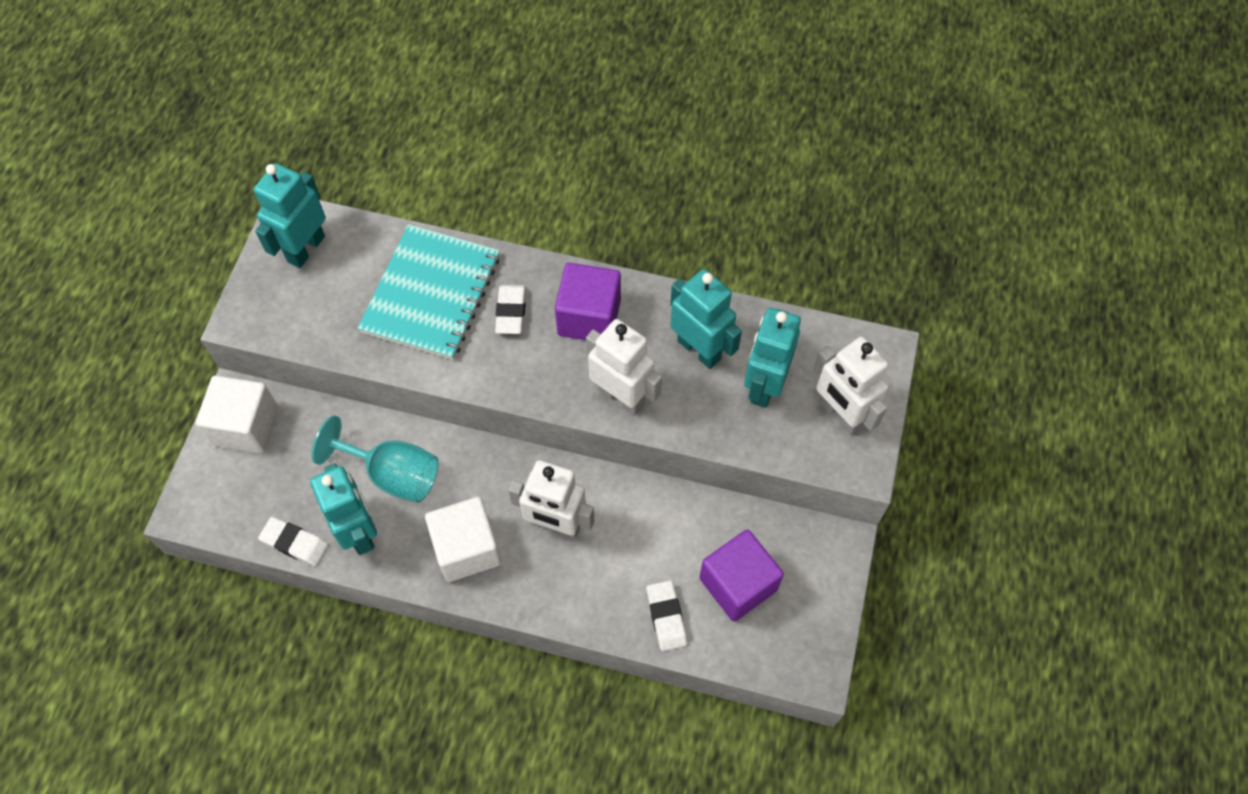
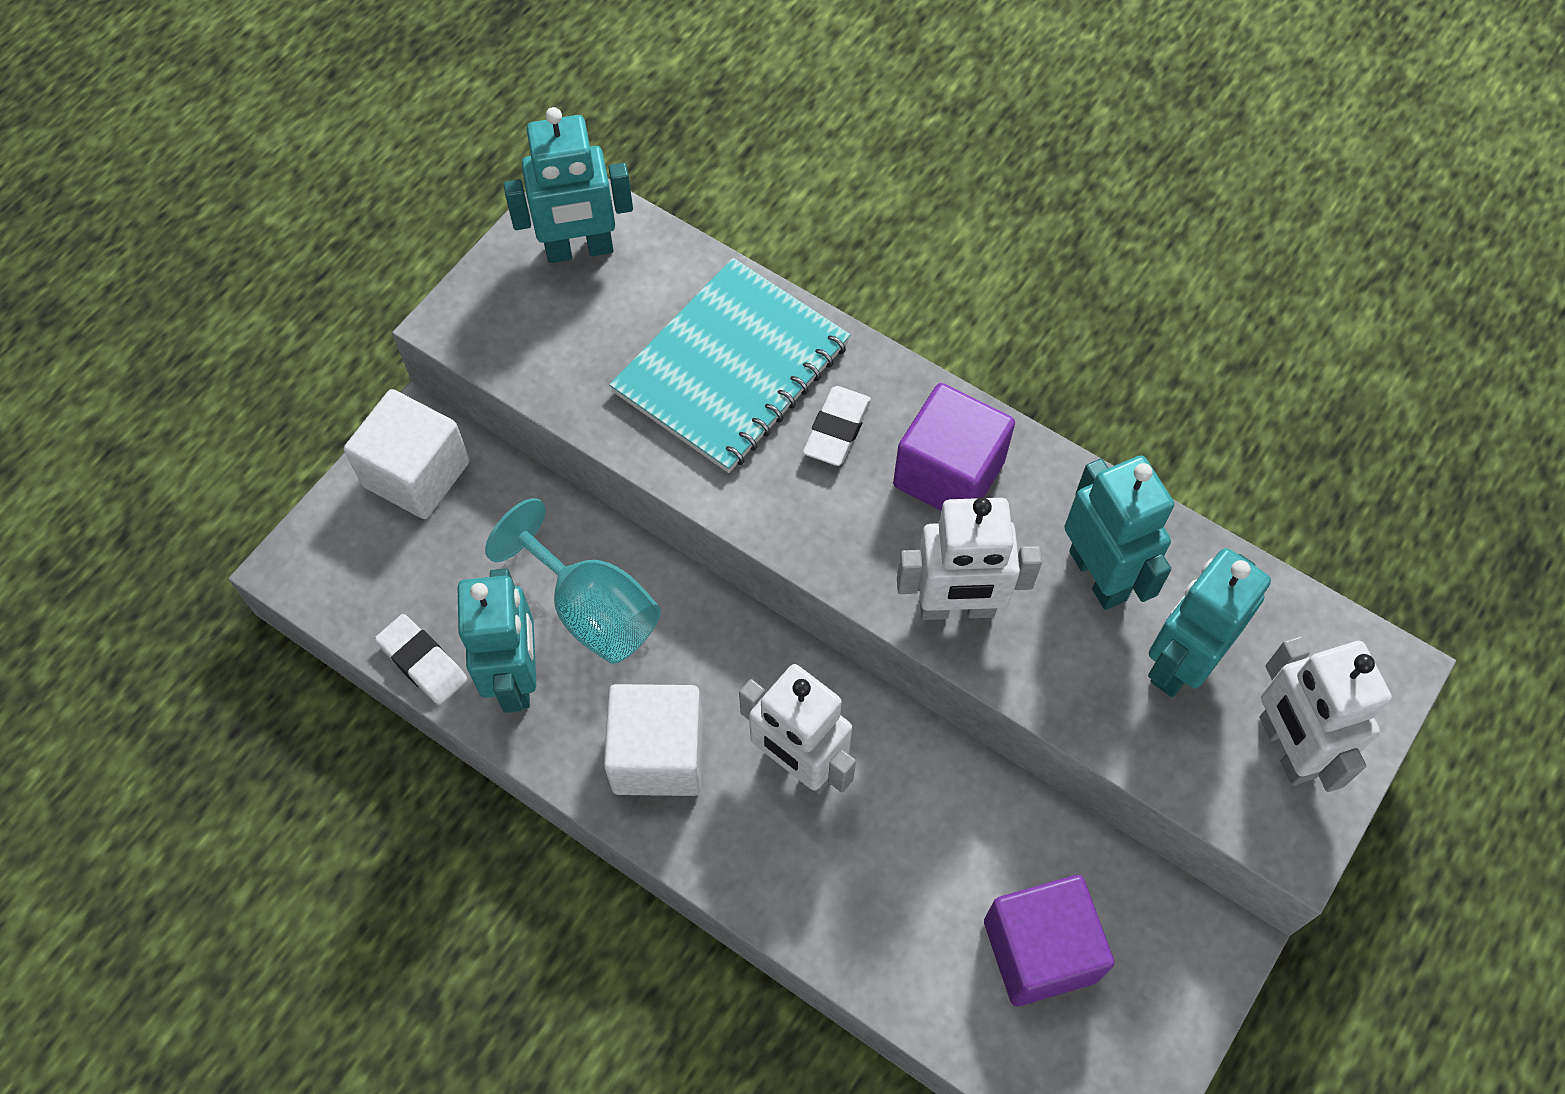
camera: 20 degrees right, 0 degrees up
turquoise robot [254,163,326,268] -> turquoise robot turned 150 degrees counterclockwise [504,107,633,263]
white robot [586,319,662,416] -> white robot turned 120 degrees clockwise [897,498,1042,620]
white eraser [646,580,687,651] -> none

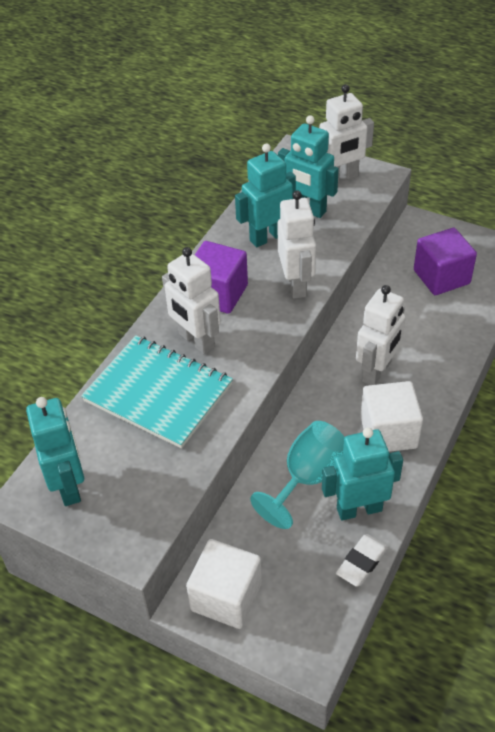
camera: 95 degrees left, 15 degrees down
white eraser [803,386,871,466] -> white robot [162,247,221,355]

